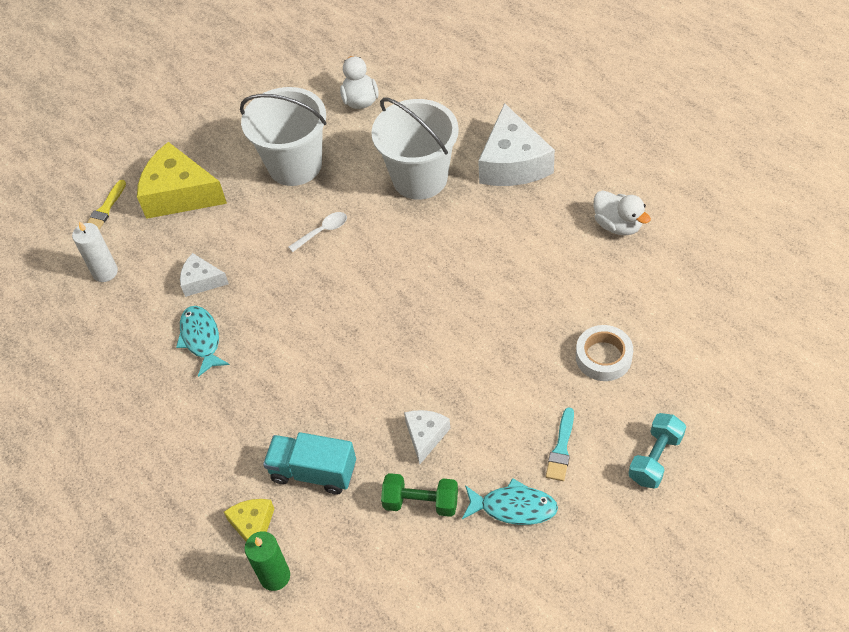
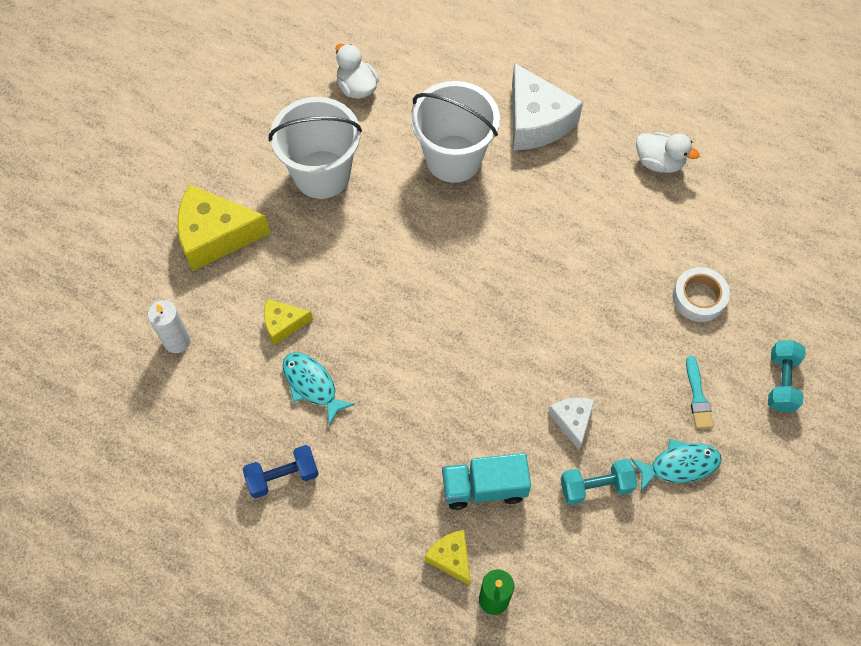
camera: 25 degrees left, 10 degrees up
yellow brush [87,180,126,230] -> none
white cheese [180,253,229,297] -> yellow cheese [264,299,313,345]
white spoon [288,212,347,252] -> none
green dumbbell [381,473,458,517] -> turquoise dumbbell [561,459,637,505]
none -> blue dumbbell [243,445,319,498]

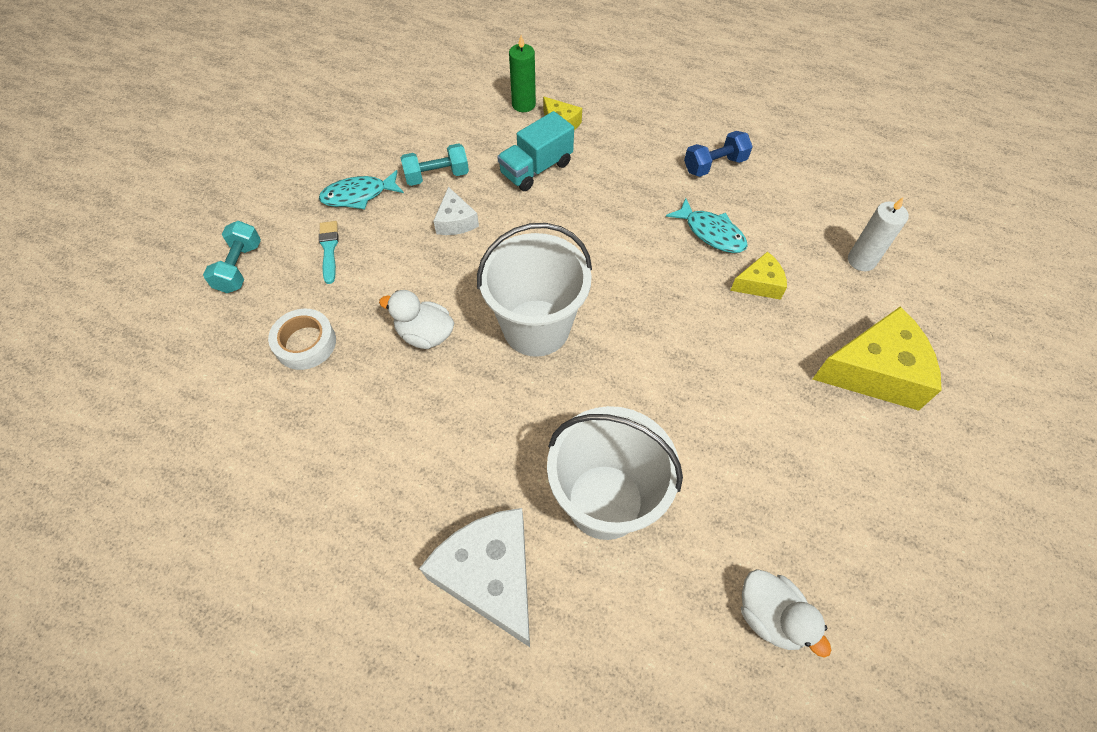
camera: 175 degrees right, 5 degrees down
white bucket [269,97,362,199] -> white bucket moved to [477,223,592,357]
turquoise truck [442,453,531,510] -> turquoise truck turned 150 degrees clockwise [497,111,574,191]
white duck [636,132,700,173] -> white duck moved to [379,290,454,349]

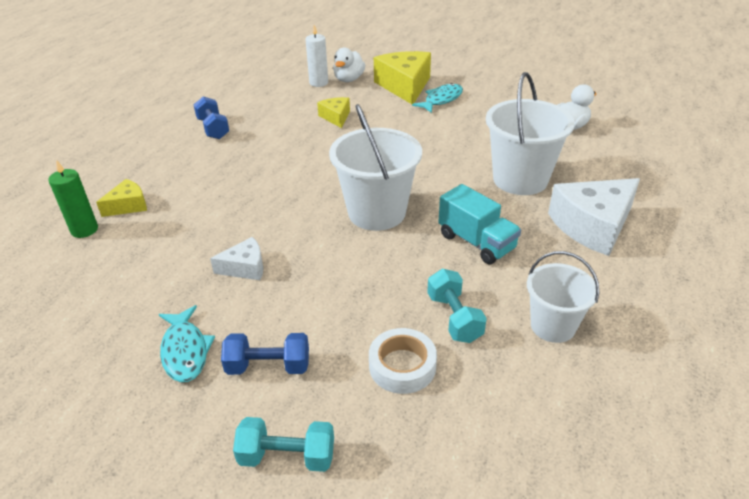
camera: 90 degrees left, 20 degrees down
turquoise brush [319,221,338,284] -> blue dumbbell [221,333,309,375]
white duck [379,290,454,349] -> white duck moved to [333,48,365,82]
turquoise dumbbell [400,143,469,186] -> turquoise dumbbell moved to [427,269,487,343]
turquoise truck [497,111,574,191] -> turquoise truck moved to [438,184,521,264]
turquoise fish [666,198,748,253] -> turquoise fish moved to [412,83,463,113]
none -> white bucket [527,251,599,343]

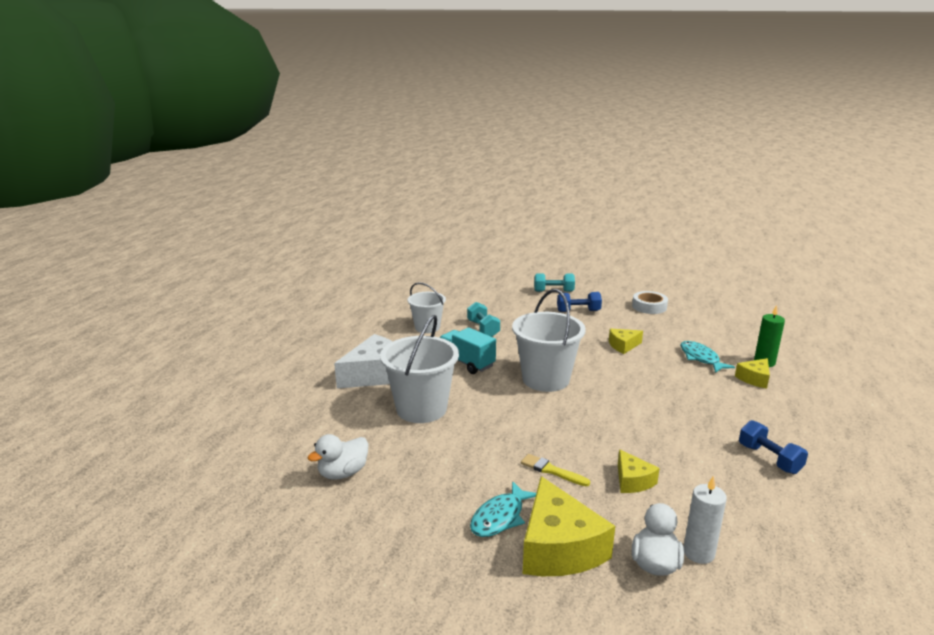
camera: 175 degrees right, 15 degrees down
turquoise fish [159,305,215,382] -> turquoise fish moved to [680,341,735,373]
white cheese [210,237,263,280] -> yellow cheese [609,329,643,354]
white tape [369,328,437,394] -> white tape moved to [632,291,668,314]
none -> yellow brush [521,454,590,486]

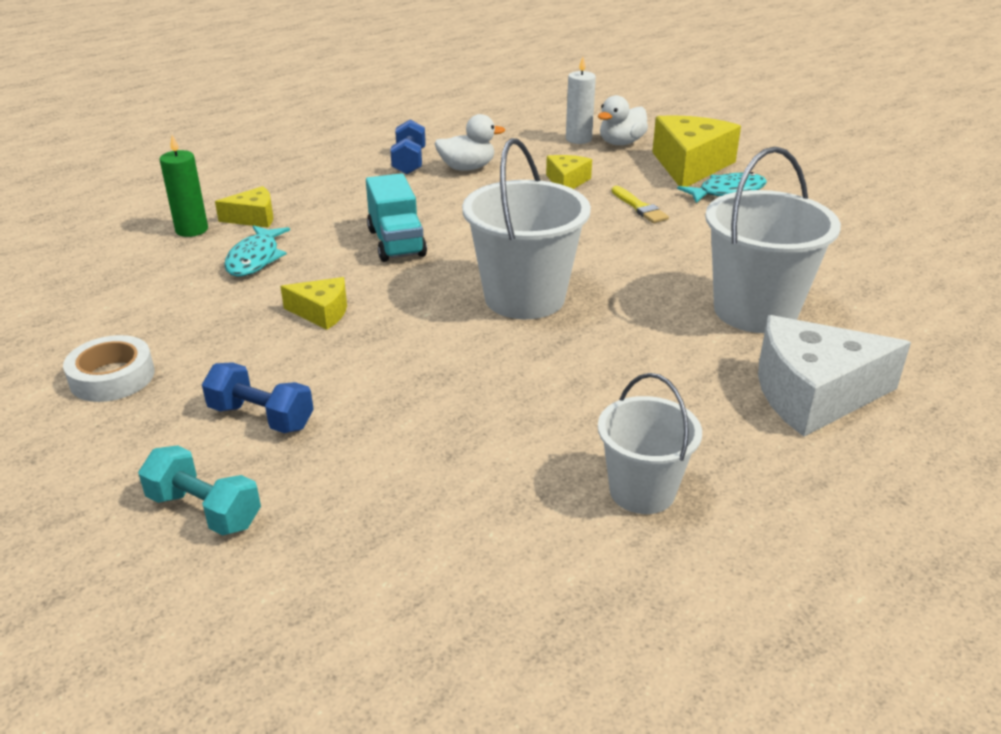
camera: 150 degrees left, 10 degrees up
white duck [307,434,368,480] -> white duck moved to [434,114,505,171]
turquoise truck [439,327,496,374] -> turquoise truck moved to [366,173,427,262]
turquoise dumbbell [467,302,500,337] -> none

